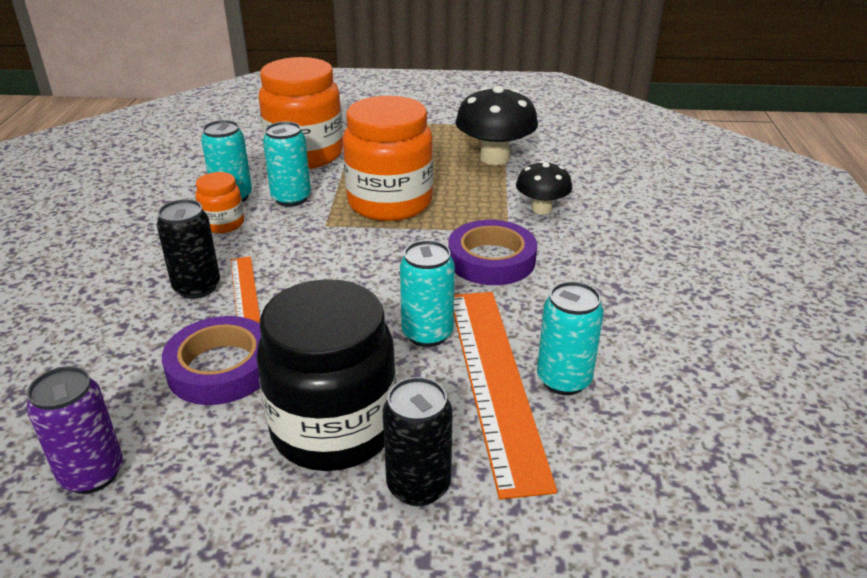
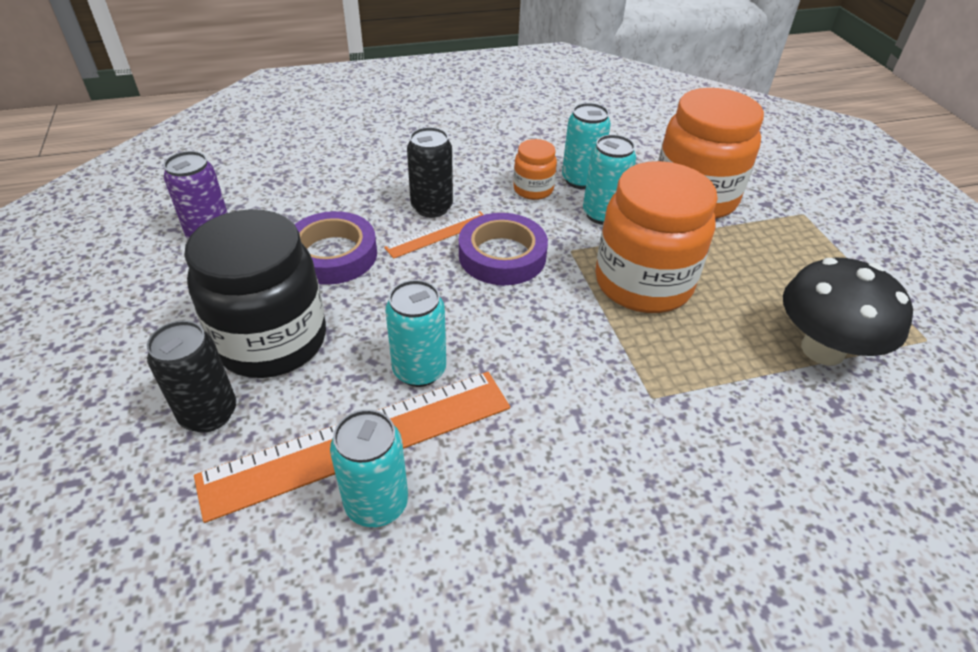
camera: 70 degrees right, 10 degrees up
purple tape [448,220,537,285] -> purple tape moved to [459,213,548,285]
black mushroom [516,161,572,215] -> none

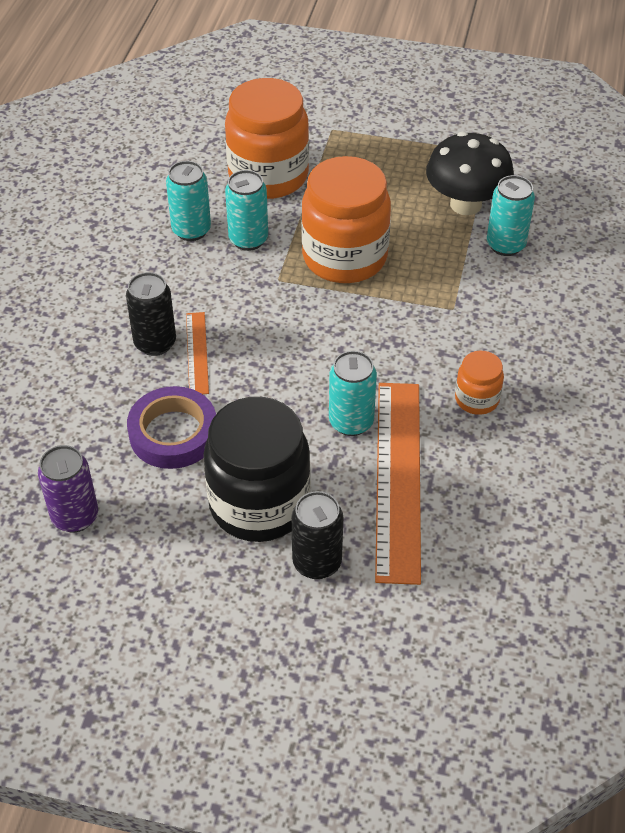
camera: 60 degrees left, 5 degrees up
turquoise can [330,409,408,527] -> turquoise can moved to [487,175,535,256]
purple tape [459,213,548,285] -> none
orange jar [513,139,557,200] -> orange jar moved to [455,351,504,415]

